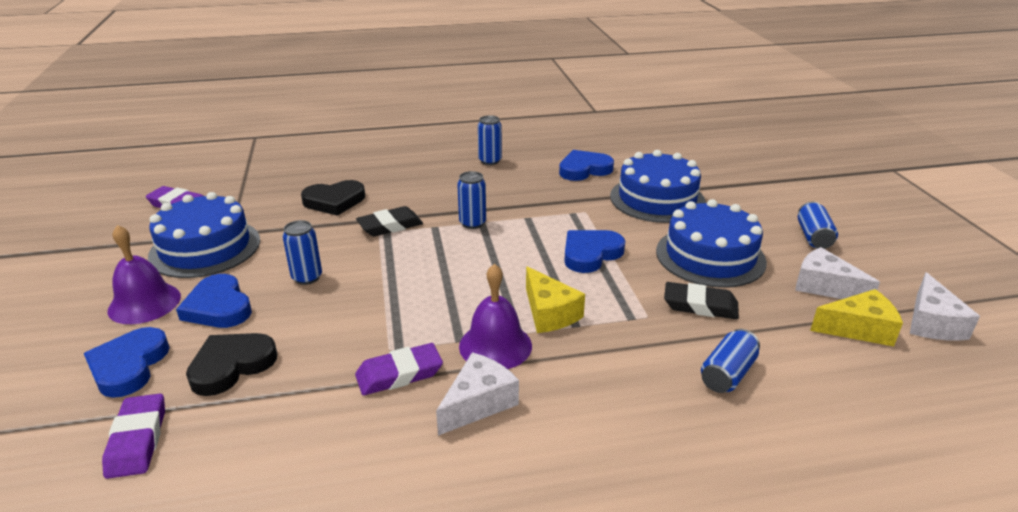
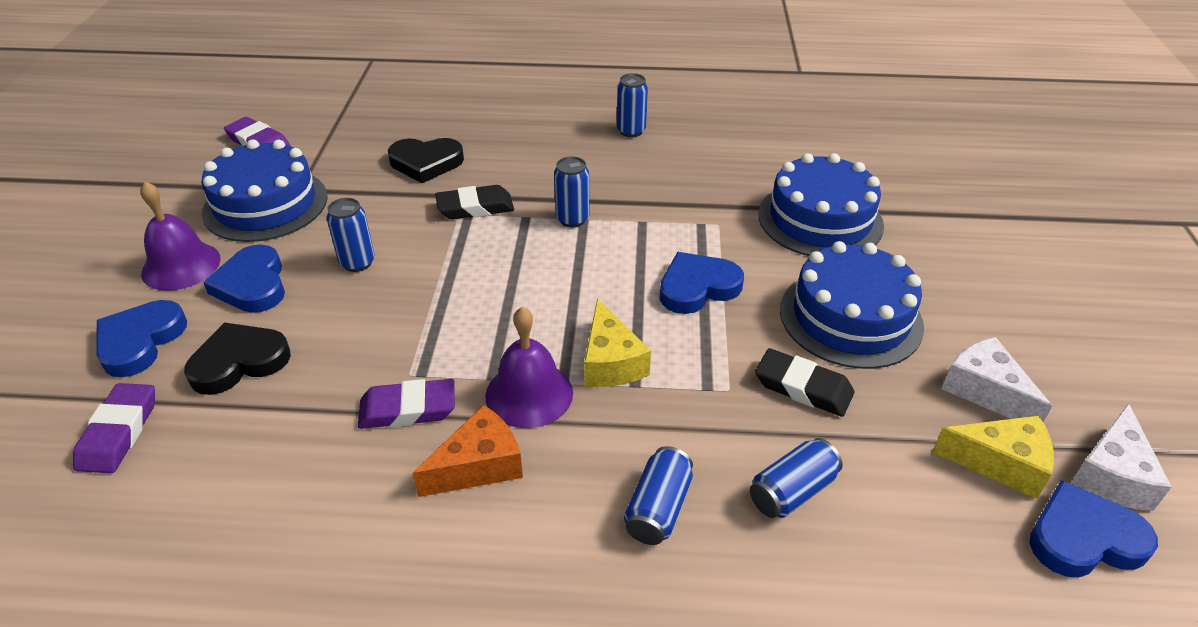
camera: 15 degrees right, 10 degrees up
white cheese [436,352,519,436] -> orange cheese [413,405,523,497]
blue heart [559,150,614,181] -> blue heart moved to [1029,480,1158,578]
blue can [798,202,838,249] -> blue can moved to [624,446,693,545]

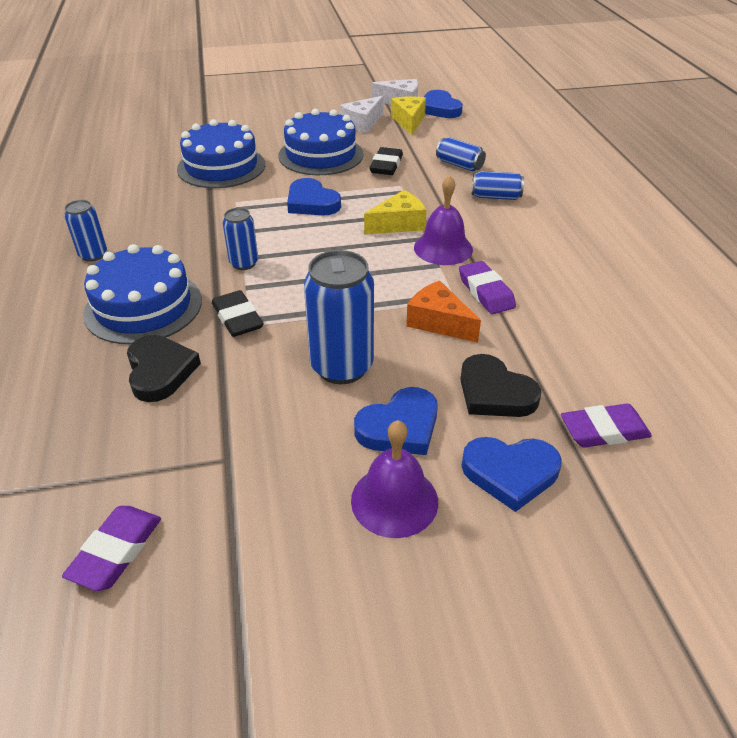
camera: 105 degrees left, 0 degrees up
blue cake [202,139,328,242] -> blue cake moved to [83,244,202,344]
blue can [327,198,375,272] -> blue can [304,250,374,384], size x1.81
orange cheese [413,405,523,497] -> orange cheese moved to [406,280,481,343]

